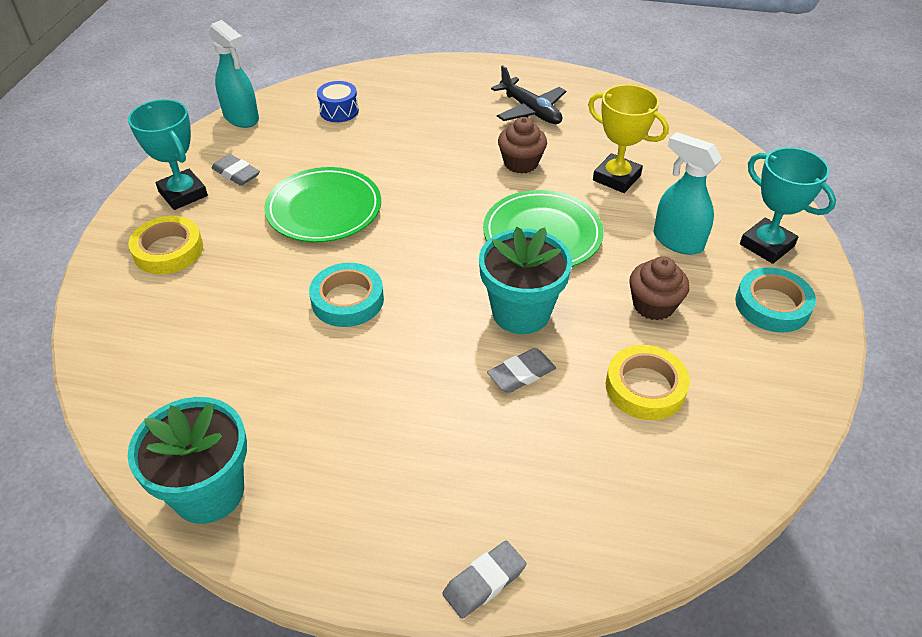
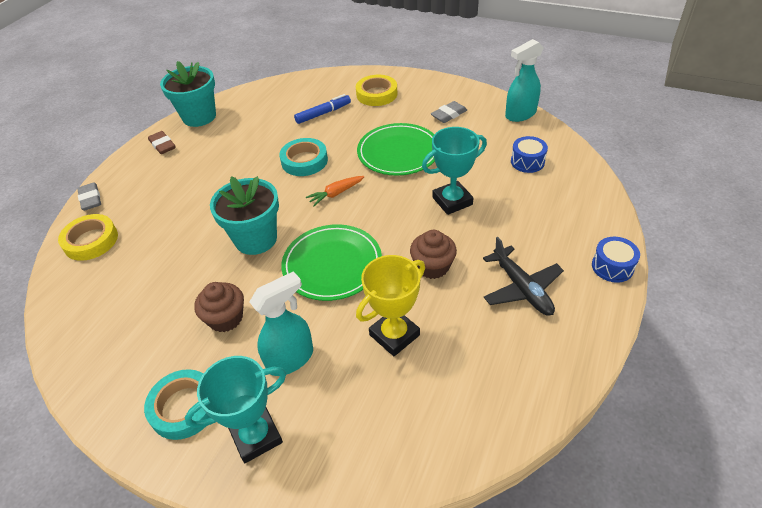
camera: 105 degrees right, 0 degrees up
turquoise trophy [128,99,208,210] -> turquoise trophy moved to [422,127,487,215]
grey eraser [487,348,556,393] -> none
black plane [491,65,566,124] -> black plane turned 90 degrees counterclockwise [483,237,564,315]
yellow tape [606,345,690,420] -> yellow tape moved to [58,214,118,261]
none -> brown eraser [148,131,175,154]
none -> blue marker [294,94,351,124]
none -> orange carrot [306,176,364,206]
none -> blue drum [592,237,640,283]

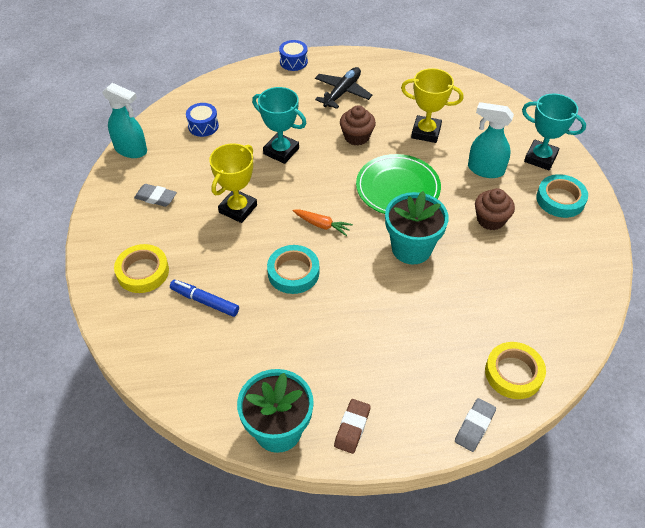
camera: 125 degrees left, 5 degrees up
green plate [357,123,435,176] -> yellow trophy [209,143,257,223]

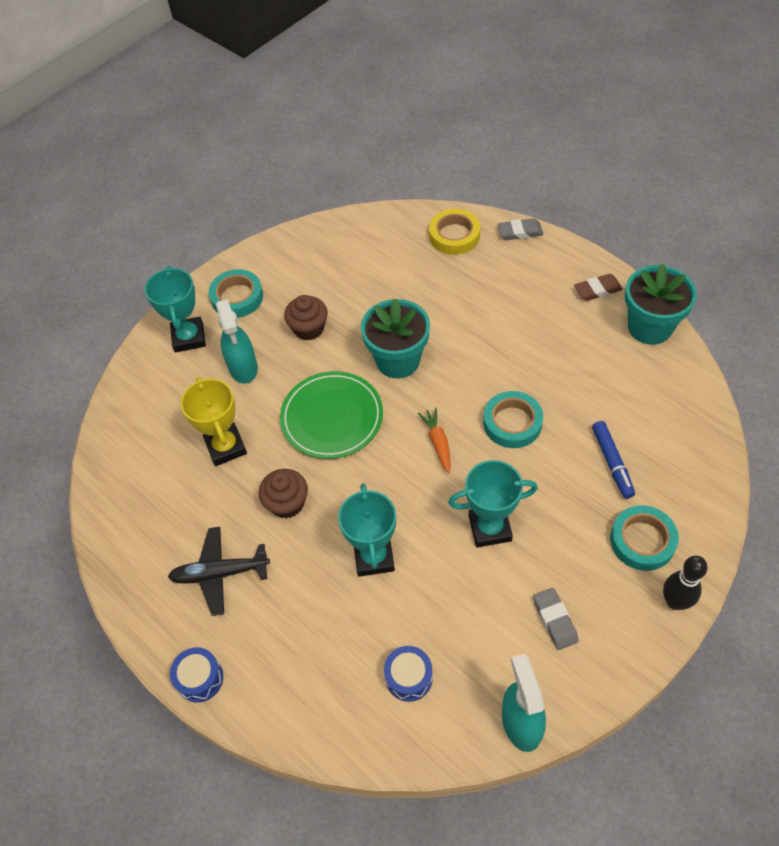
camera: 125 degrees left, 5 degrees up
yellow tape [114,244,169,293] -> turquoise tape [610,505,679,571]
yellow trophy [209,143,257,223] -> turquoise trophy [448,460,538,547]
none -> black bowling pin [663,556,708,610]

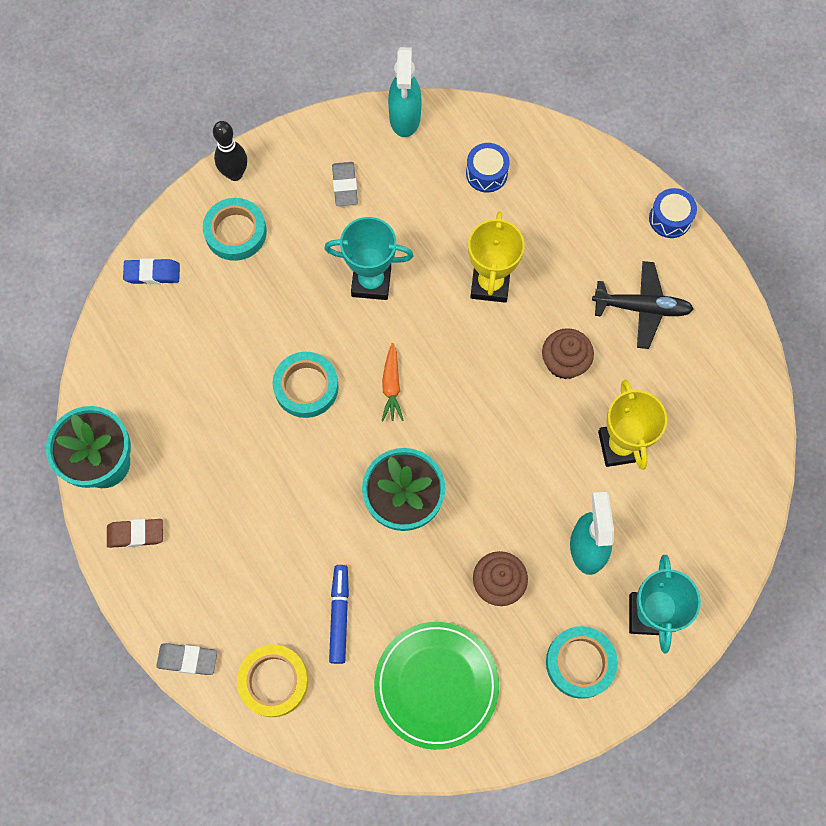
camera: 170 degrees left, 15 degrees up
green plate [280,371,383,459] -> green plate moved to [374,622,499,750]
turquoise trophy [338,483,396,577] -> yellow trophy [468,211,525,303]
blue marker [592,421,635,499] -> blue marker moved to [329,565,349,664]
none -> blue eraser [123,258,180,284]

